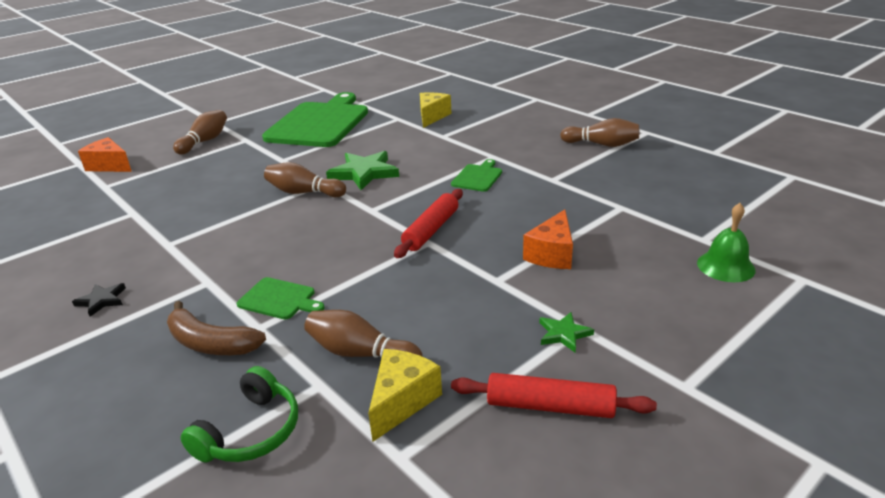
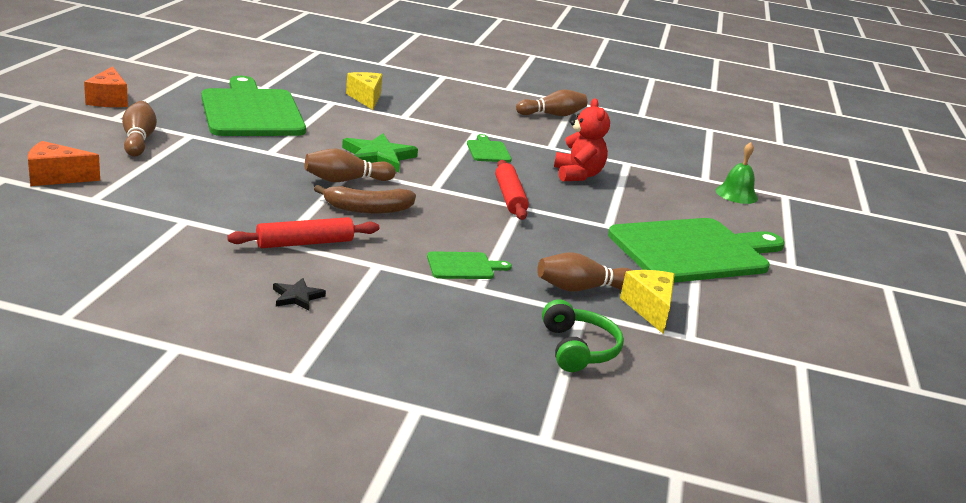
camera: 40 degrees left, 5 degrees down
brown banana [167,301,266,355] -> brown banana moved to [314,185,416,214]
red rolling pin [451,373,657,418] -> red rolling pin moved to [227,217,379,248]
orange cheese [523,210,573,269] -> orange cheese moved to [84,66,128,107]
green star [539,312,594,352] -> green cutting board [608,218,785,283]
none -> red teddy bear [554,98,610,181]

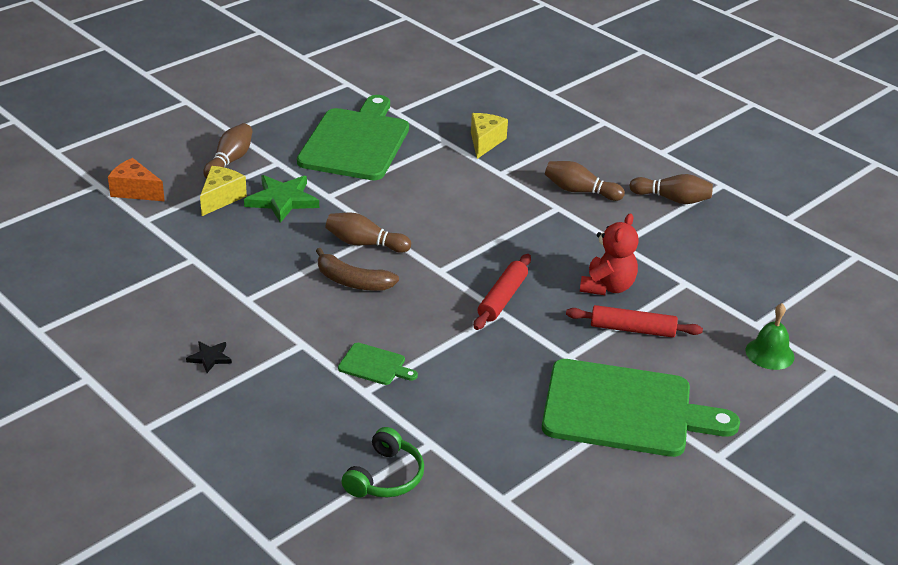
camera: 35 degrees right, 10 degrees up
orange cheese [84,66,128,107] -> none
red rolling pin [227,217,379,248] -> red rolling pin moved to [566,305,703,338]
green star [342,134,418,173] -> green star moved to [244,175,319,223]
green cutting board [467,134,512,162] -> none
brown bowling pin [537,252,632,292] -> brown bowling pin moved to [545,161,625,201]
yellow cheese [620,270,675,334] -> yellow cheese moved to [200,166,247,216]

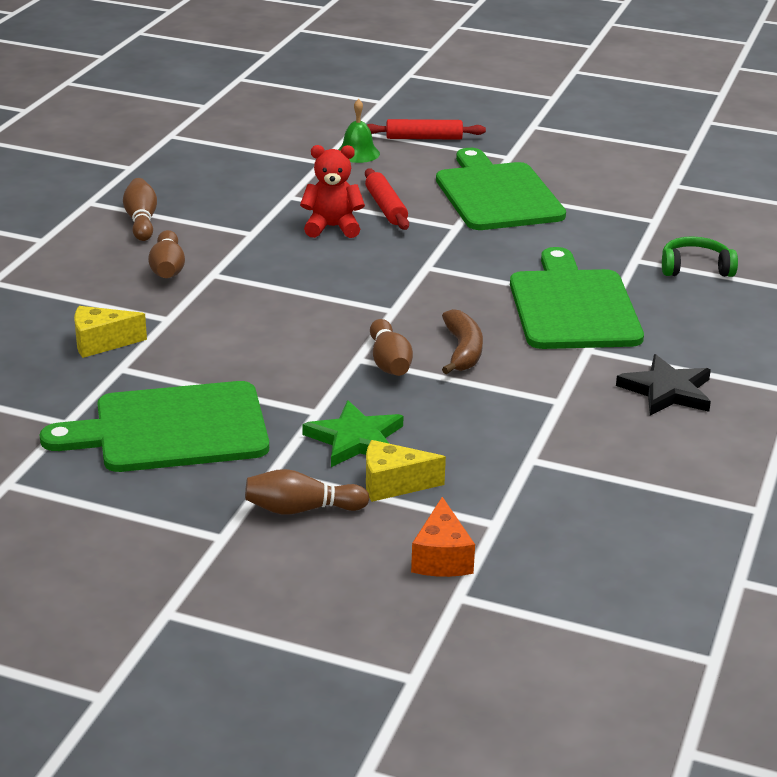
camera: 115 degrees left, 5 degrees down
black star [186,341,232,373] -> black star [616,354,711,415], size x1.92
green cutting board [338,343,418,385] -> green cutting board [510,247,644,349], size x2.40
red rolling pin [474,254,531,330] -> red rolling pin moved to [367,119,486,140]

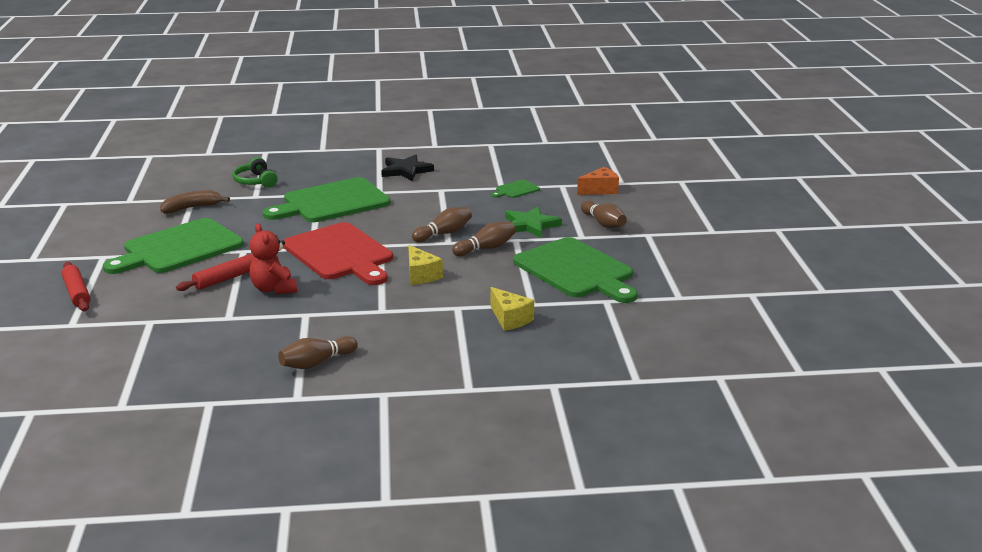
camera: 115 degrees left, 5 degrees down
brown bowling pin [148,230,185,278] -> brown bowling pin moved to [452,222,516,256]
green bell [338,99,380,163] -> none
yellow cheese [366,440,446,502] -> yellow cheese moved to [408,245,443,285]
brown banana [442,309,483,374] -> brown banana moved to [160,190,230,214]
none -> red cutting board [283,222,393,285]
none -> green cutting board [491,180,540,198]

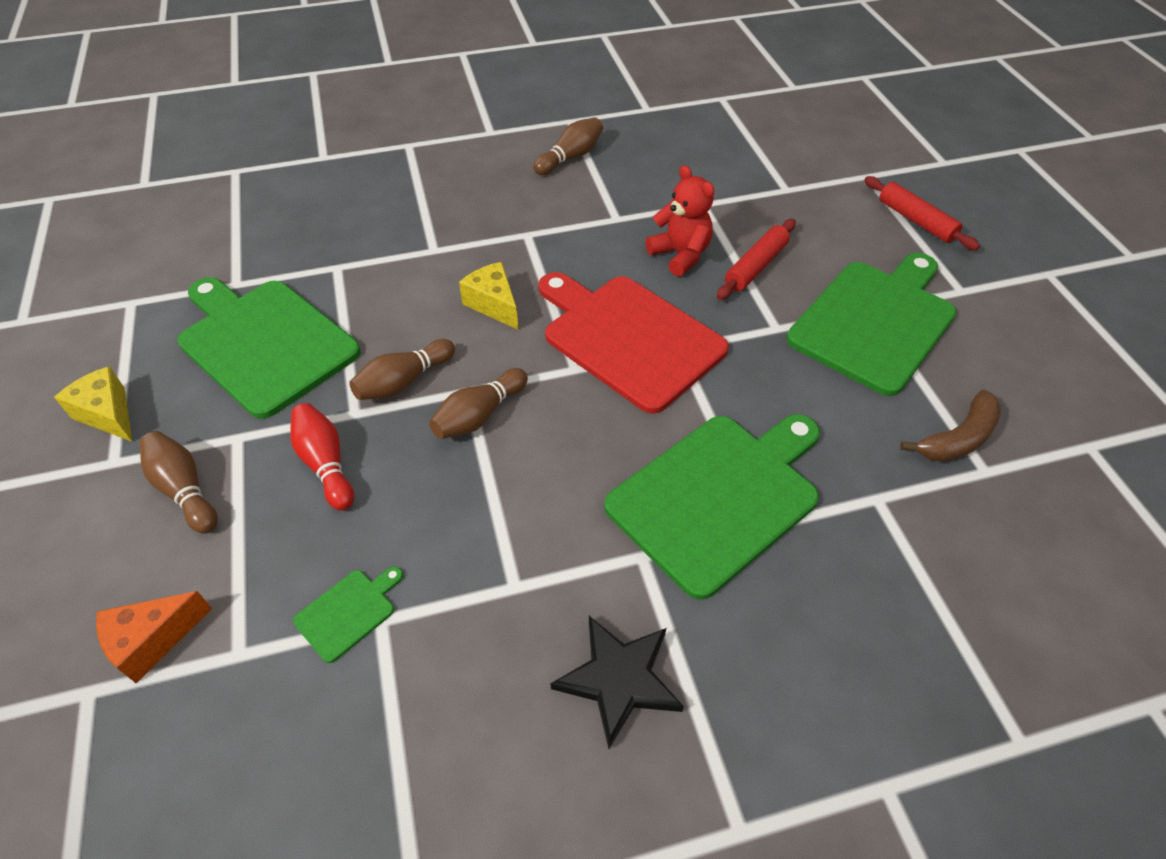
camera: 170 degrees right, 25 degrees up
green headphones [232,157,278,187] -> none
yellow cheese [491,287,534,331] -> yellow cheese moved to [54,366,132,442]
green star [505,206,562,238] -> red bowling pin [290,403,354,511]

